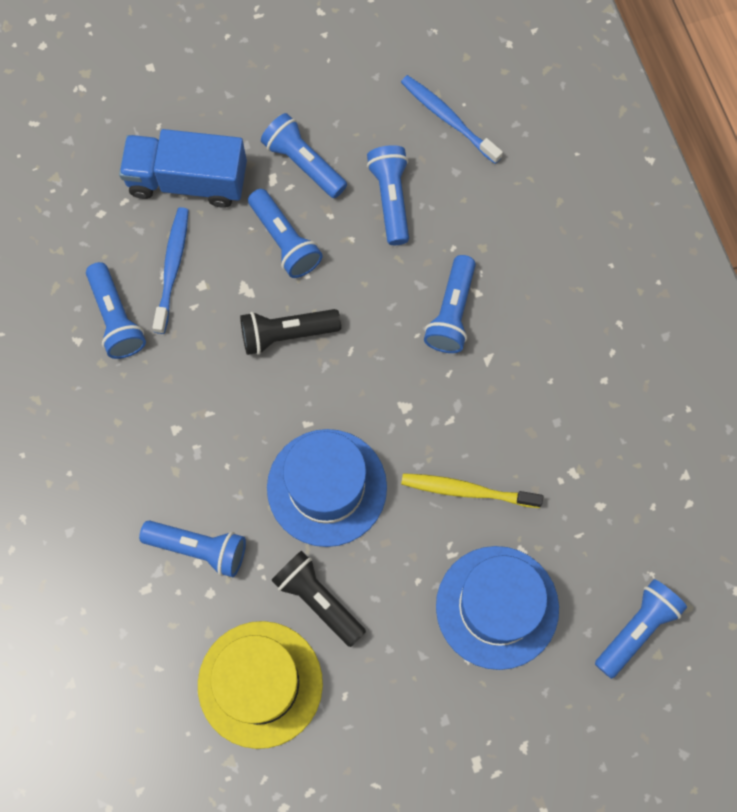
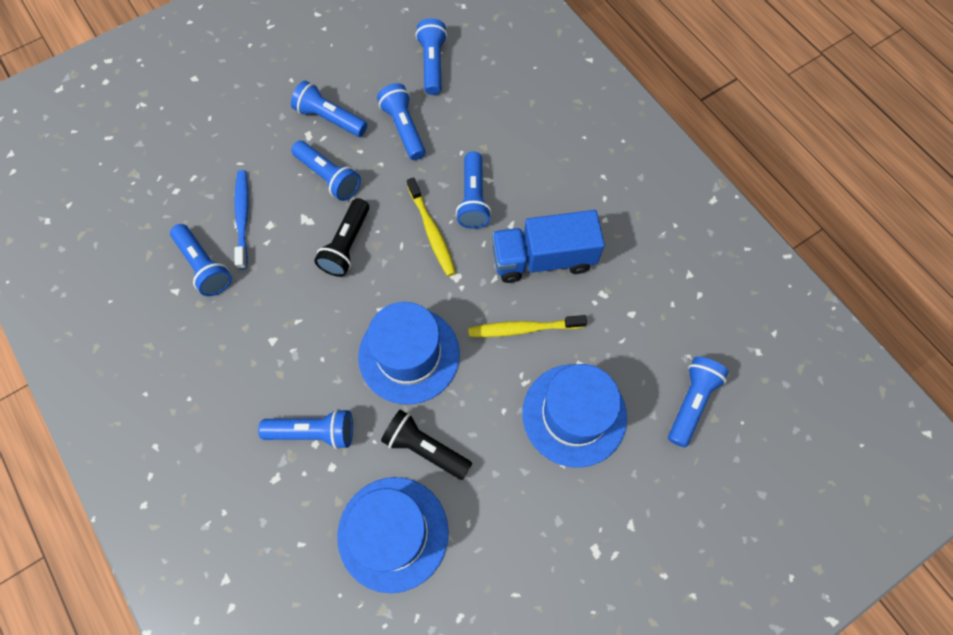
camera: 15 degrees left, 5 degrees down
blue truck [119,129,247,208] -> blue truck moved to [492,210,605,283]
yellow hat [198,621,323,749] -> blue hat [337,477,449,593]
black flashlight [240,309,341,355] -> black flashlight turned 45 degrees counterclockwise [314,198,369,277]
blue toothbrush [401,75,503,164] -> blue flashlight [416,18,447,95]
none -> yellow toothbrush [407,177,456,276]

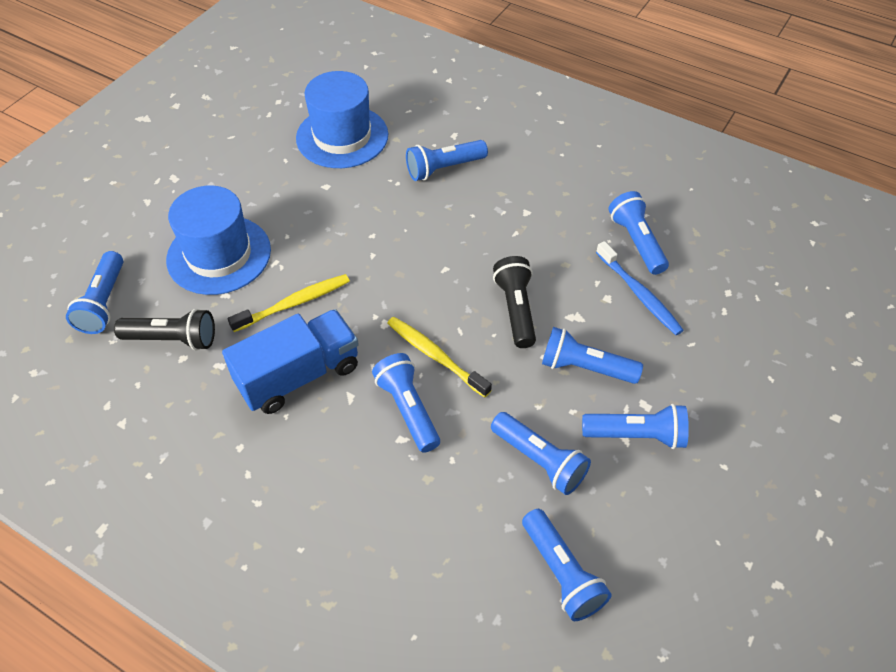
camera: 155 degrees right, 15 degrees down
blue flashlight [170,224,232,296] -> blue flashlight turned 45 degrees clockwise [608,191,669,275]
blue hat [358,302,460,405] -> none
black flashlight [381,409,472,480] -> black flashlight moved to [114,309,215,351]

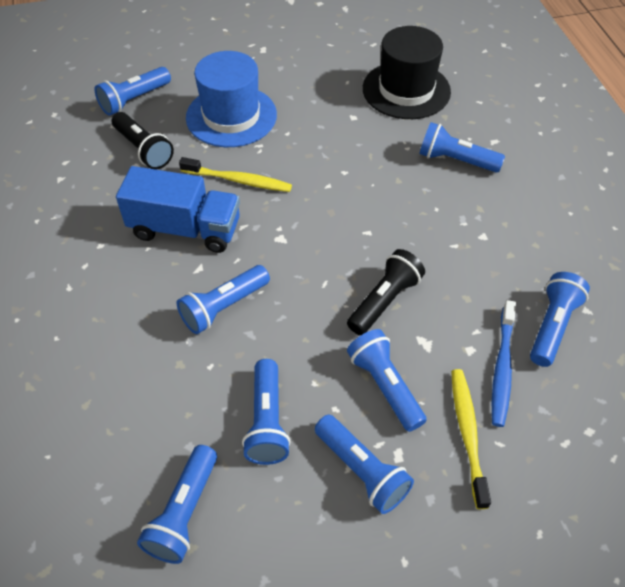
camera: 45 degrees right, 0 degrees up
blue hat [296,71,388,168] -> black hat [363,26,451,119]
blue flashlight [372,353,440,453] -> blue flashlight turned 150 degrees counterclockwise [177,265,270,334]
yellow toothbrush [387,317,492,397] -> yellow toothbrush moved to [451,369,491,509]

